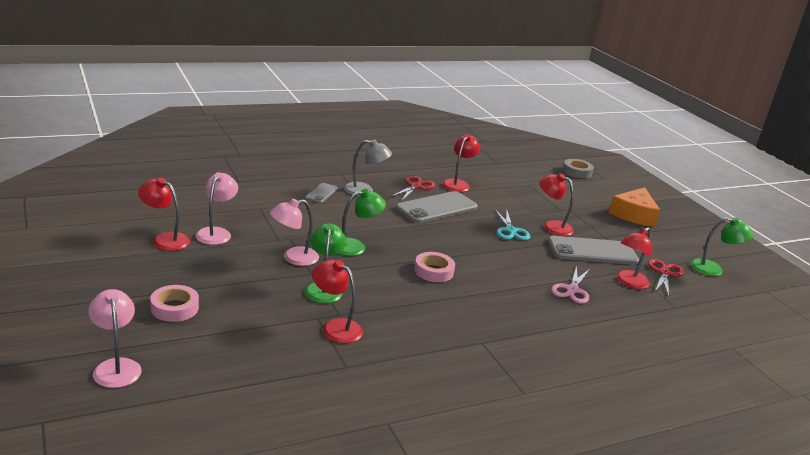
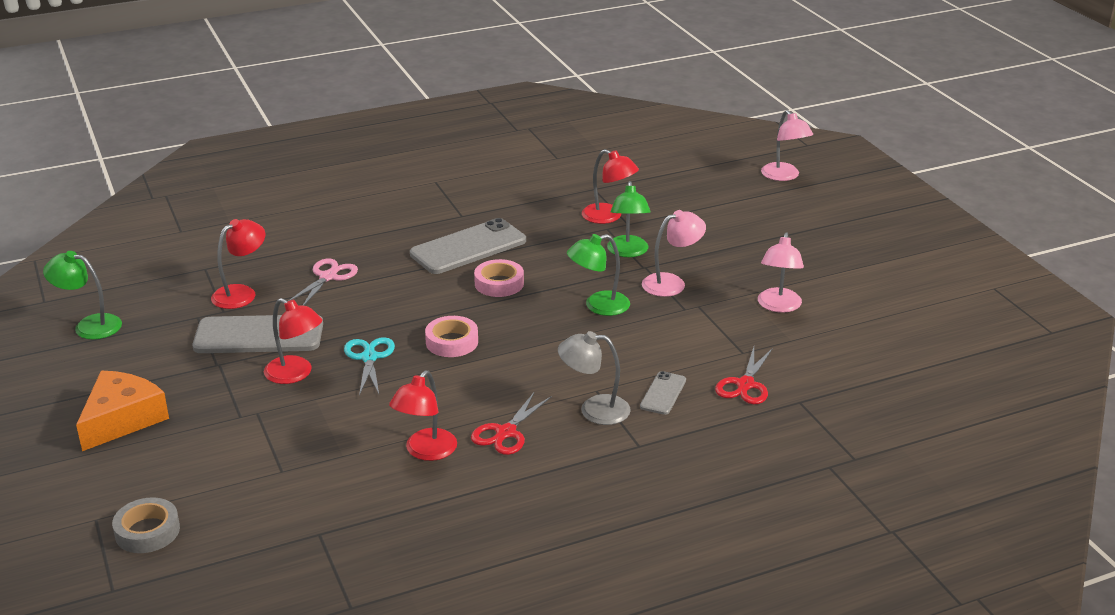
camera: 175 degrees left, 5 degrees up
red lamp [138,178,190,251] -> none
pink tape [150,285,199,322] -> pink tape moved to [425,316,478,357]
grey phone [396,191,478,223] -> grey phone moved to [410,218,526,274]
red scissors [648,259,684,296] -> red scissors moved to [715,347,773,404]

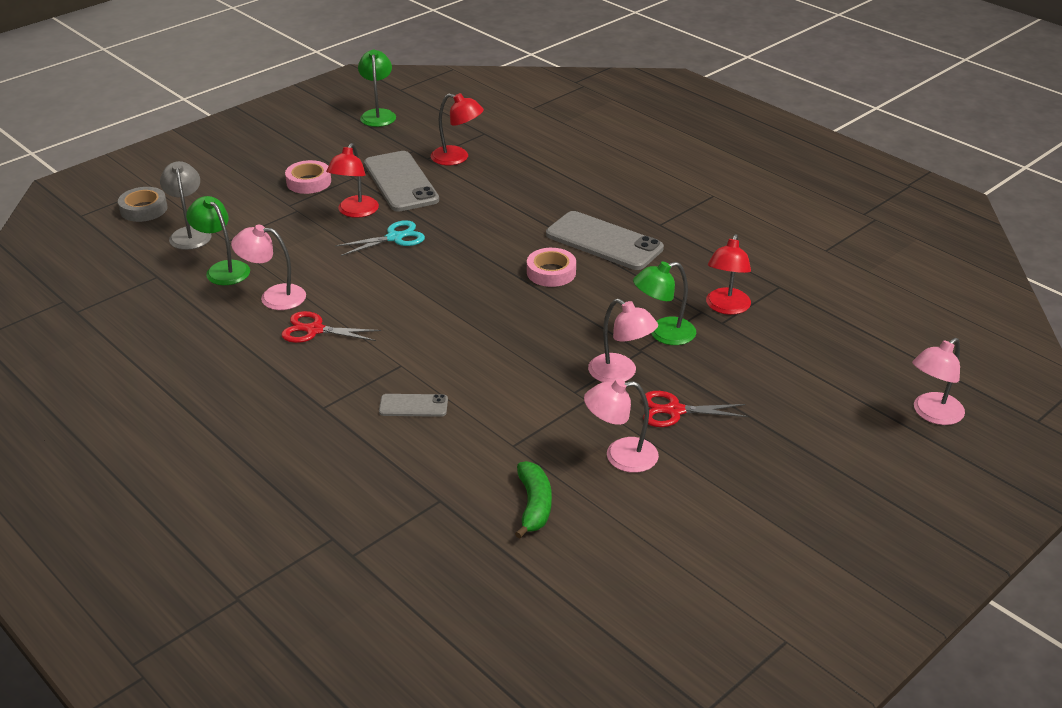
camera: 70 degrees right, 5 degrees up
orange cheese [76,371,169,451] -> none
pink scissors [288,259,358,306] -> none
red lamp [389,370,457,461] -> pink lamp [231,224,306,310]
pink tape [425,316,478,357] -> pink tape moved to [285,160,331,194]
grey lamp [558,331,631,425] -> grey lamp moved to [160,161,212,250]
green lamp [567,234,630,316] -> green lamp moved to [186,196,250,285]
red scissors [715,347,773,404] -> red scissors moved to [643,391,748,427]
none -> green banana [515,461,552,539]

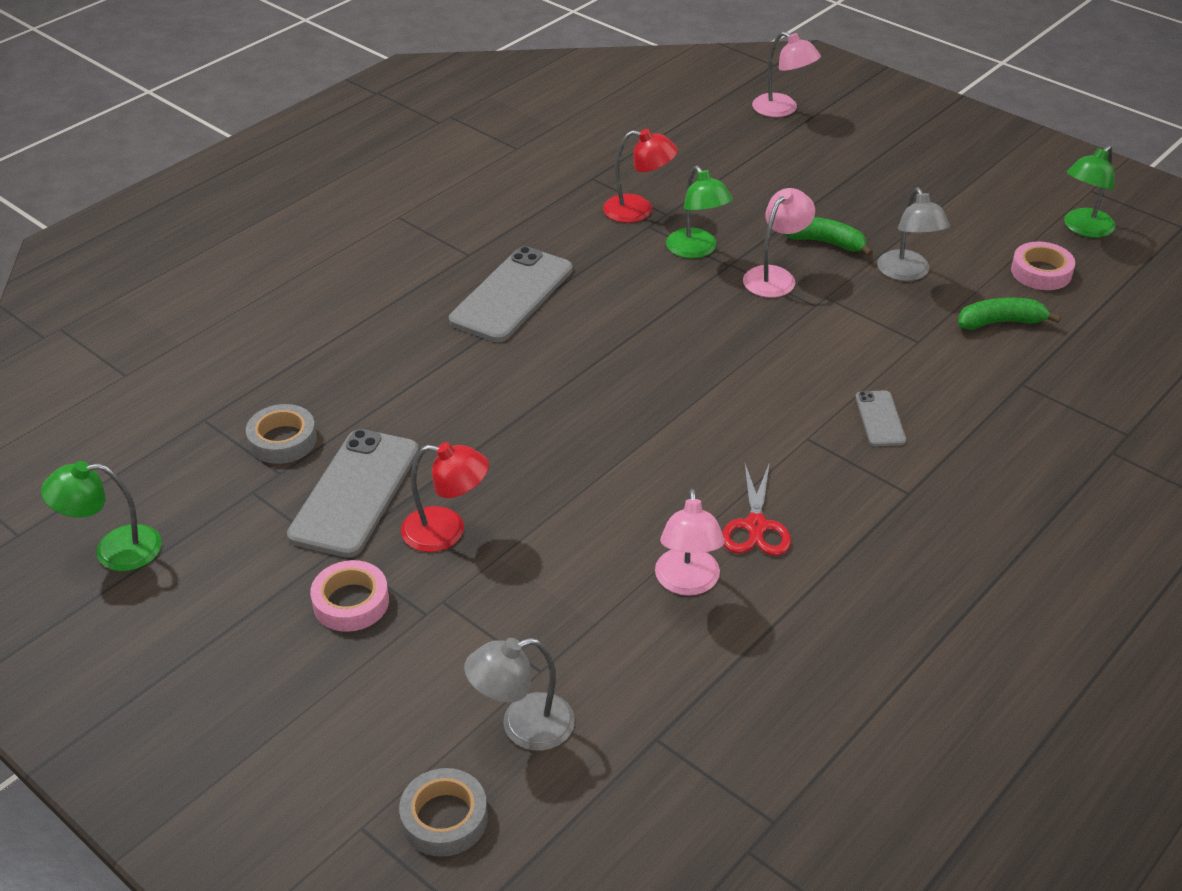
camera: 95 degrees left, 5 degrees up
green lamp [186,196,250,285] -> green lamp moved to [1064,145,1116,238]
turquoise scissors [335,220,425,256] -> none
grey phone [364,151,439,212] -> grey phone turned 45 degrees counterclockwise [287,429,419,558]
red lamp [431,93,484,165] -> grey tape [246,404,317,464]
pink tape [527,248,576,287] -> pink tape moved to [1011,242,1075,290]
pink lamp [584,379,659,473] -> grey lamp [877,187,950,281]
red scissors [643,391,748,427] -> green banana [783,217,873,256]

